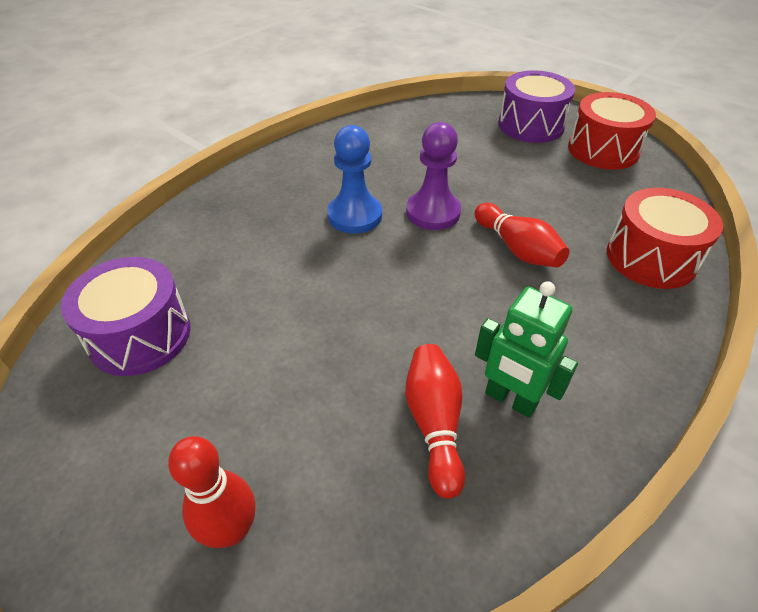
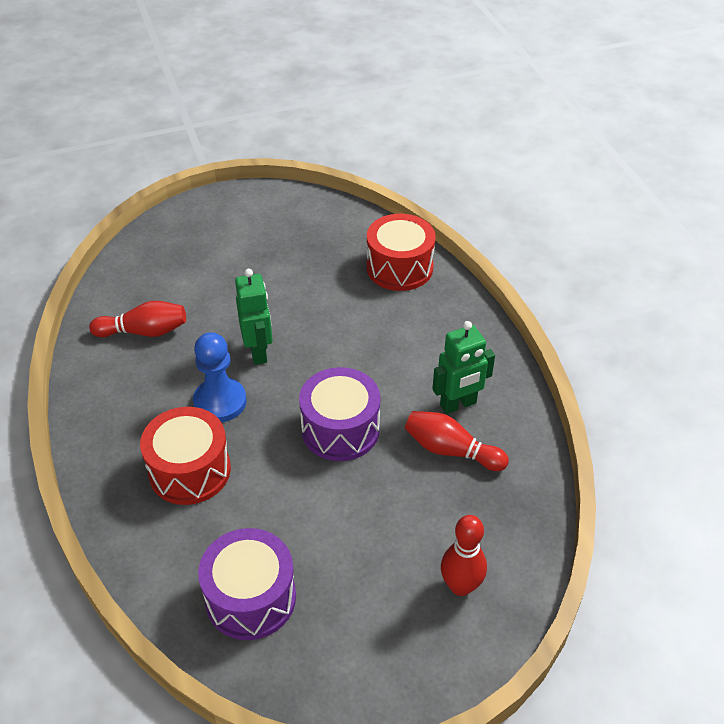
camera: 60 degrees left, 0 degrees up
purple pawn [406,122,461,230] -> green robot [235,269,273,365]
red bowling pin [475,203,569,267] -> red bowling pin moved to [89,301,186,337]
purple drum [499,70,575,143] -> purple drum moved to [299,367,380,461]
red drum [568,92,656,170] -> red drum moved to [140,407,231,505]

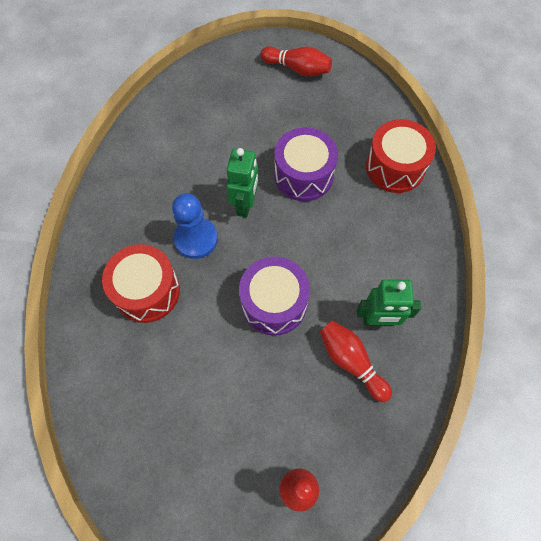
camera: 25 degrees right, 20 degrees up
red bowling pin [89,301,186,337] -> red bowling pin moved to [261,46,332,76]
purple drum [198,528,296,640] -> purple drum moved to [274,127,338,201]

